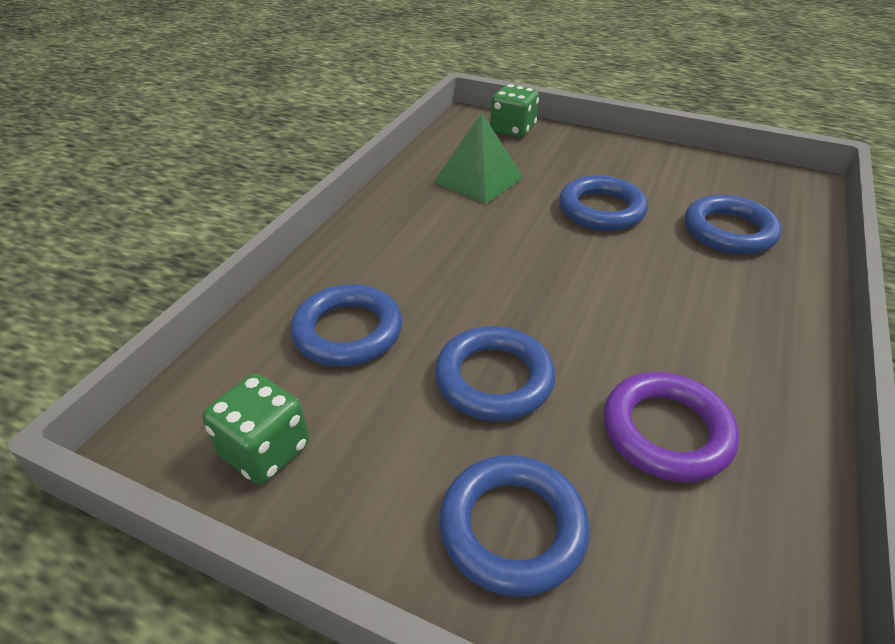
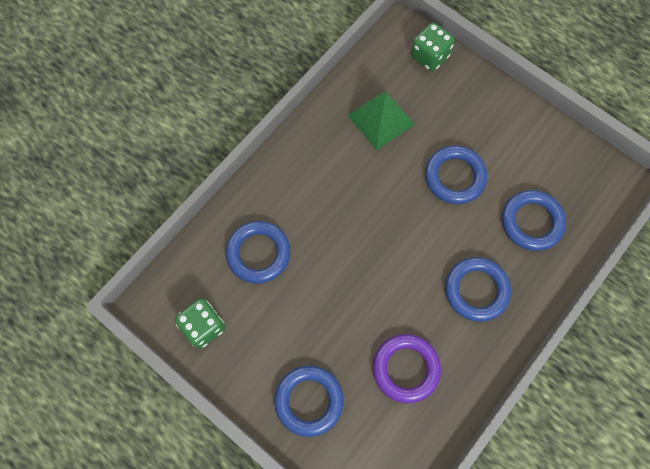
camera: 15 degrees right, 30 degrees up
blue ring [435,326,555,421] -> blue ring moved to [445,257,511,322]

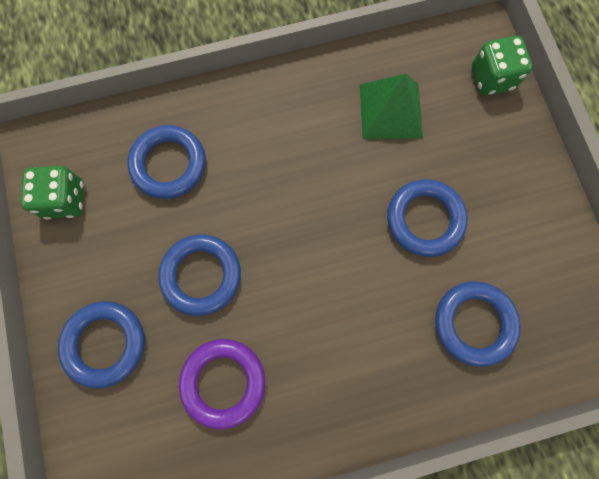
camera: 35 degrees right, 5 degrees up
blue ring [445,257,511,322] -> blue ring moved to [158,235,241,316]

